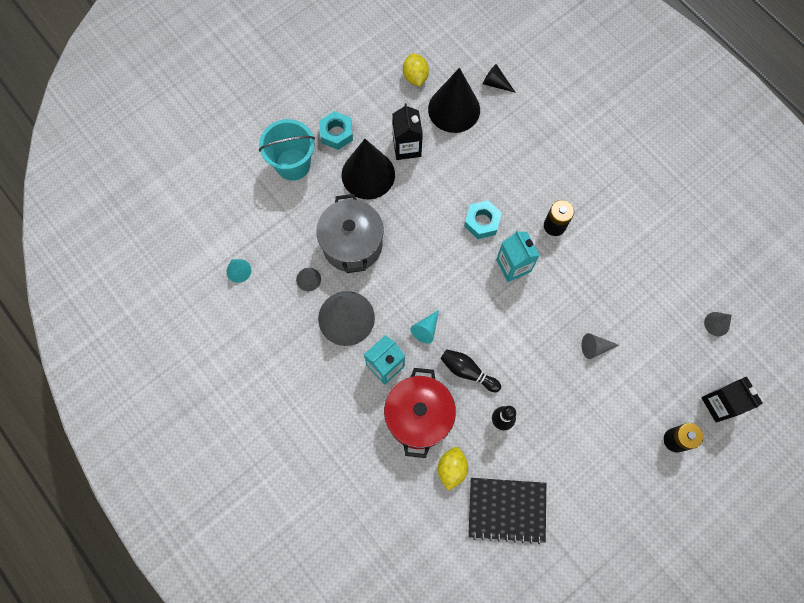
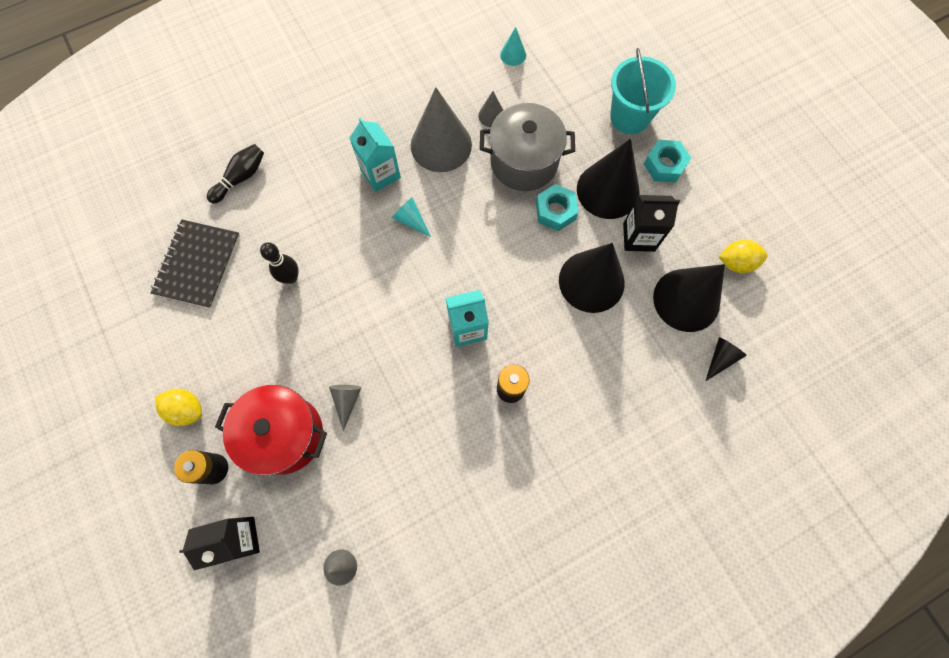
camera: 100 degrees right, 0 degrees up
red pot [384,368,456,458] -> red pot moved to [215,385,327,475]
yellow lemon [438,447,468,491] -> yellow lemon moved to [155,389,202,426]
black bowling pin [441,349,501,392] -> black bowling pin moved to [207,144,264,204]
turquoise nut [464,200,502,239] -> turquoise nut moved to [536,184,578,231]
none -> black cone [559,243,625,313]

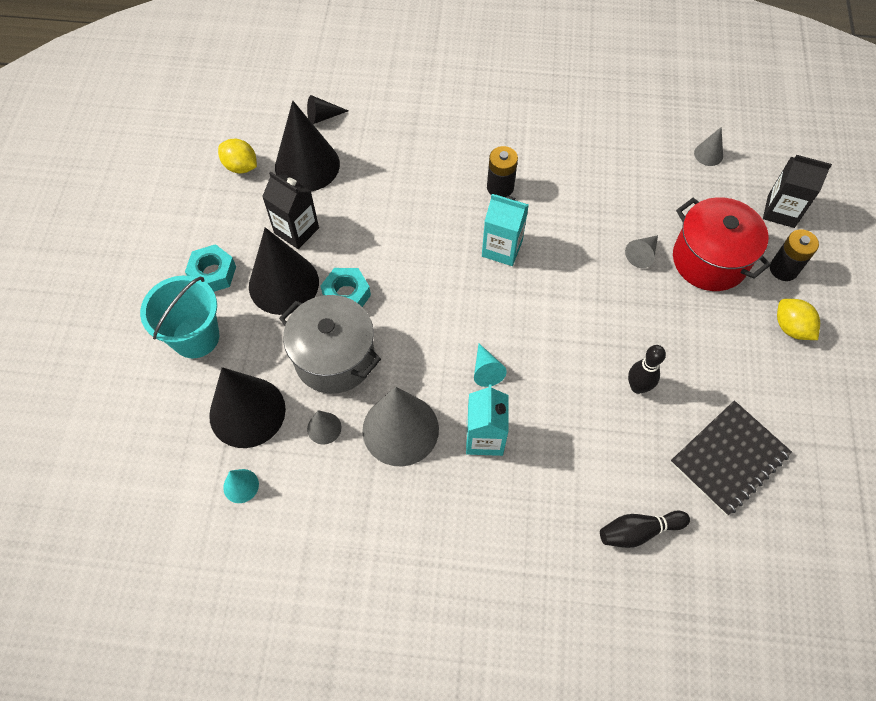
camera: 145 degrees left, 10 degrees down
black cone [559,243,625,313] -> black cone moved to [209,367,286,448]

